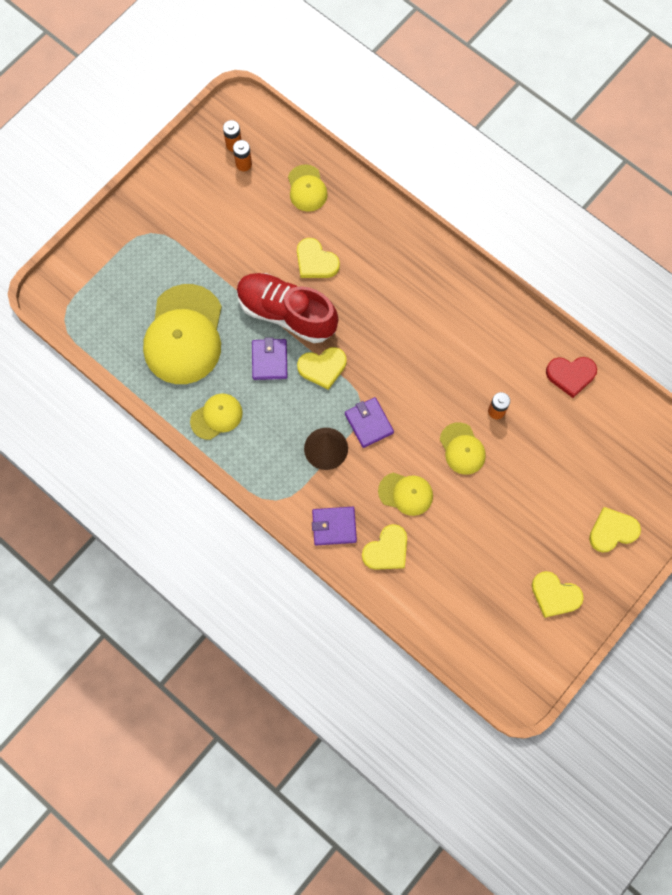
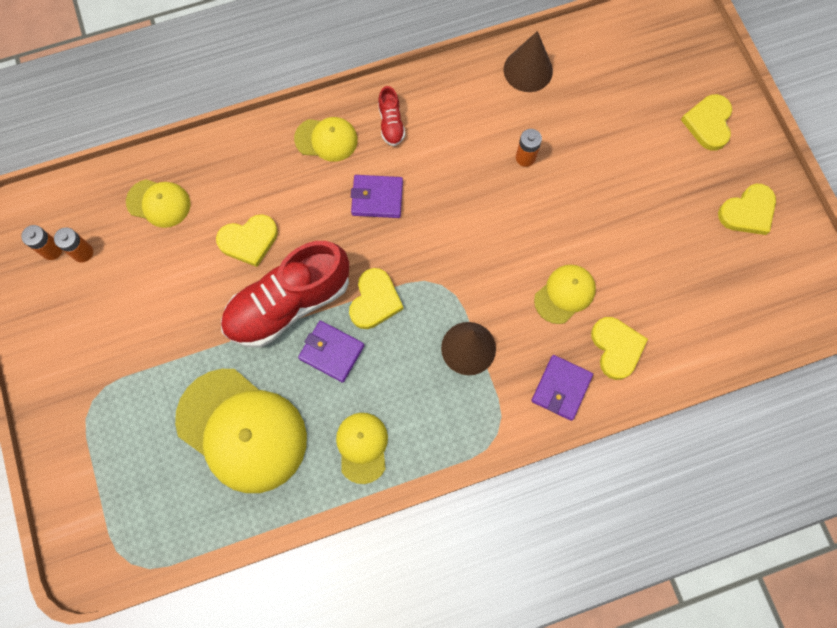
camera: 60 degrees left, 0 degrees up
purple wallet [345,397,394,448] -> purple wallet moved to [351,175,403,218]
yellow cap [440,422,486,475] -> yellow cap moved to [294,117,358,162]
red heart [546,357,597,398] -> brown cone [504,31,553,92]
none -> red shoe [378,86,405,146]

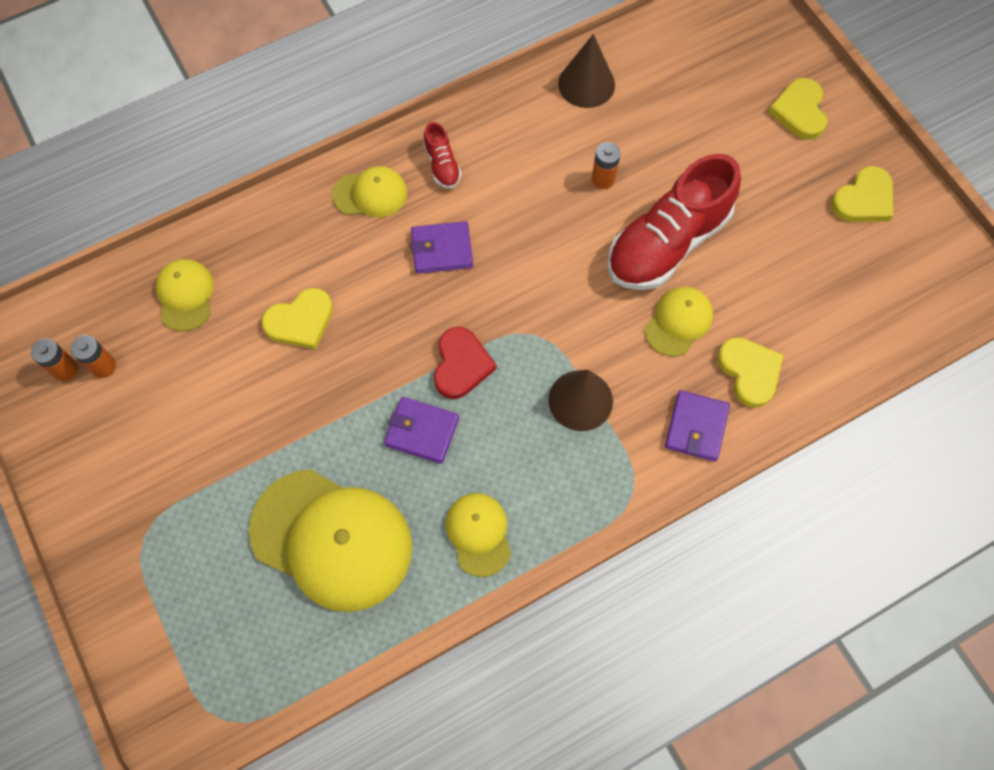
camera: 10 degrees left, 5 degrees down
yellow cap [126,179,190,228] -> yellow cap turned 105 degrees counterclockwise [156,259,214,331]
red shoe [221,241,349,347] -> red shoe moved to [608,154,741,290]
yellow heart [349,268,404,329] -> red heart [434,327,497,399]

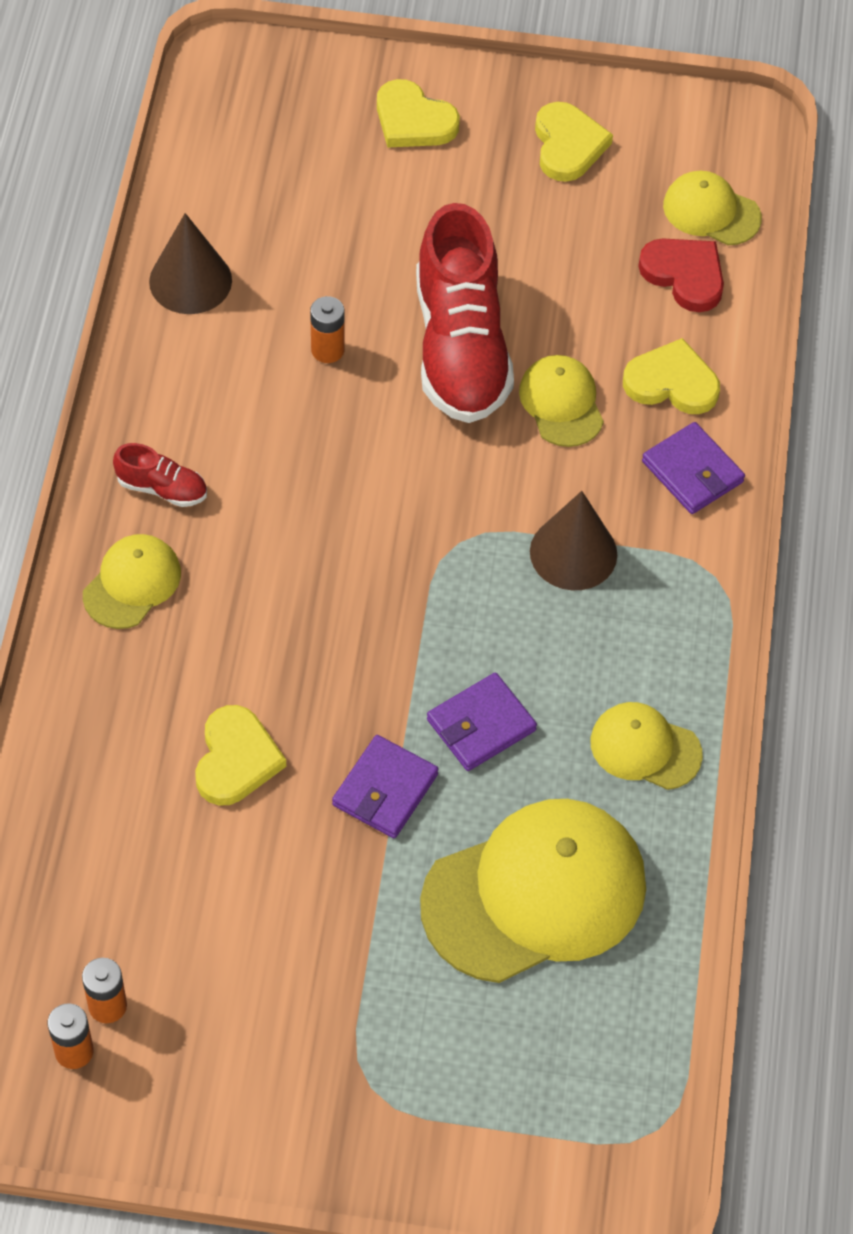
camera: 55 degrees left, 10 degrees down
yellow cap [156,259,214,331] -> yellow cap moved to [663,171,762,245]
purple wallet [411,221,473,274] -> purple wallet moved to [332,735,439,838]
red heart [434,327,497,399] -> red heart moved to [638,239,724,312]

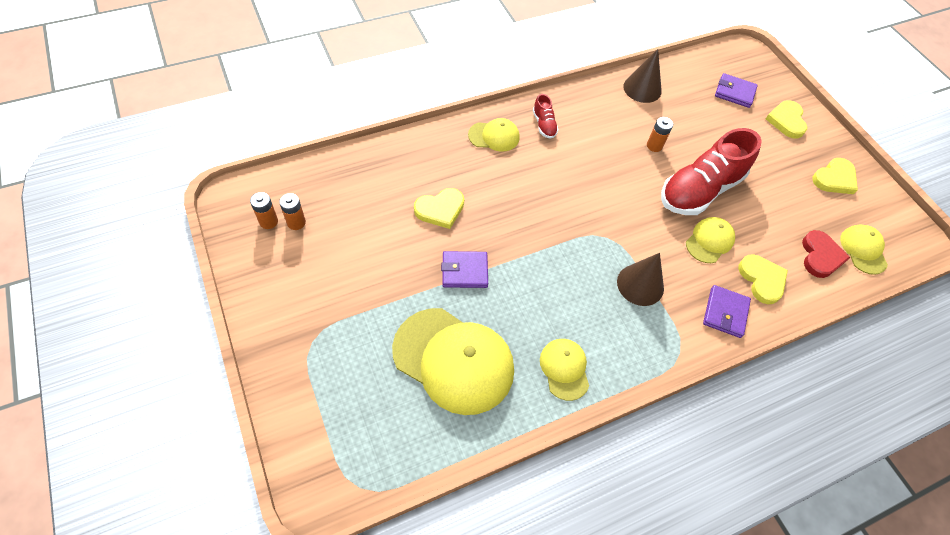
camera: 55 degrees right, 0 degrees up
purple wallet [427,673,537,771] -> purple wallet moved to [715,73,758,108]

